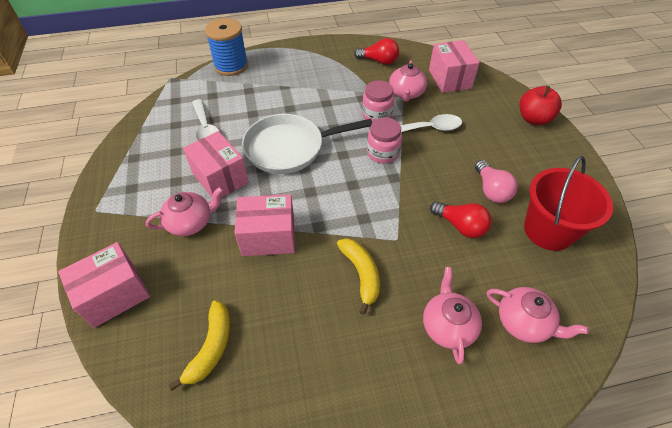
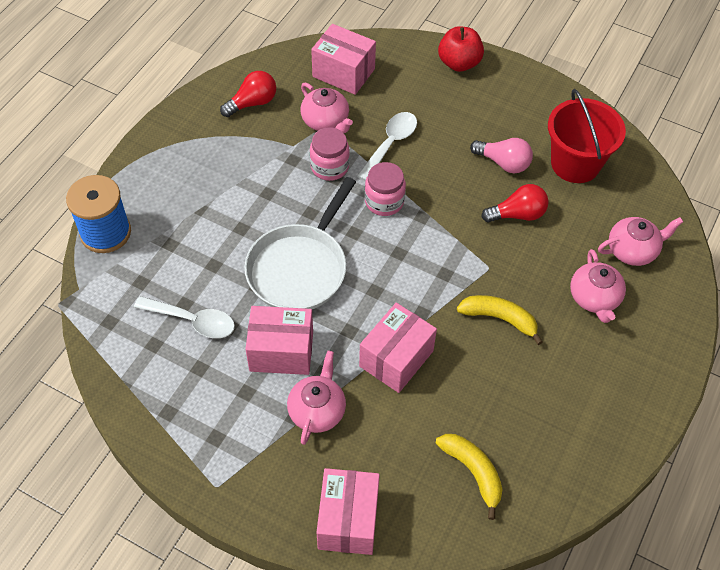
camera: 50 degrees left, 5 degrees up
pink teapot [423,267,482,364] -> pink teapot turned 135 degrees counterclockwise [570,249,626,323]

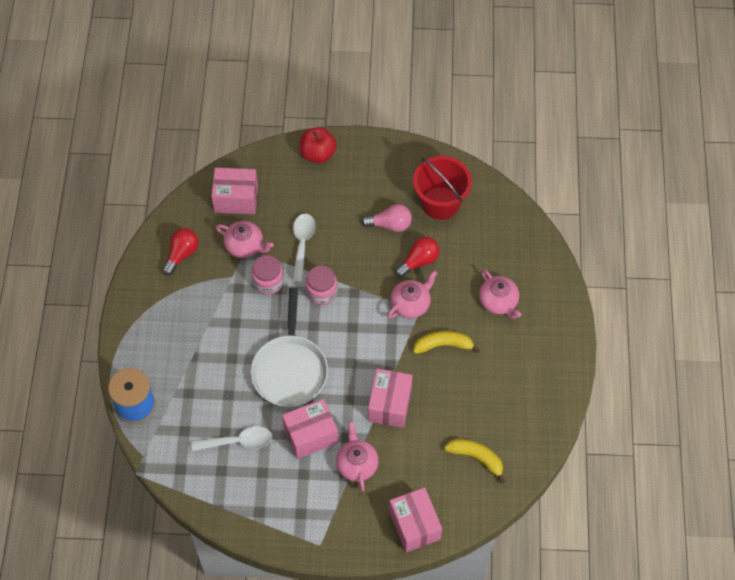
camera: 25 degrees left, 5 degrees up
pink teapot [598,217,683,266] -> pink teapot moved to [387,270,437,319]

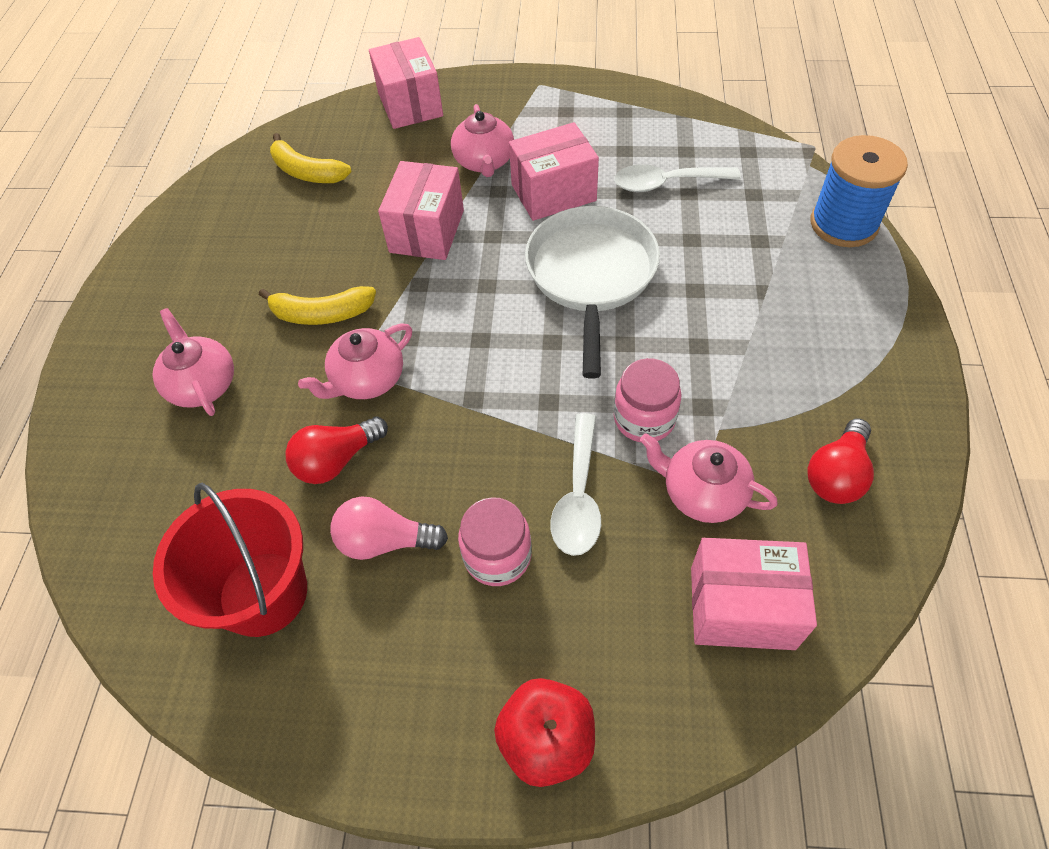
camera: 175 degrees left, 5 degrees down
pink jar [306,266,337,305] -> pink jar moved to [458,497,532,586]

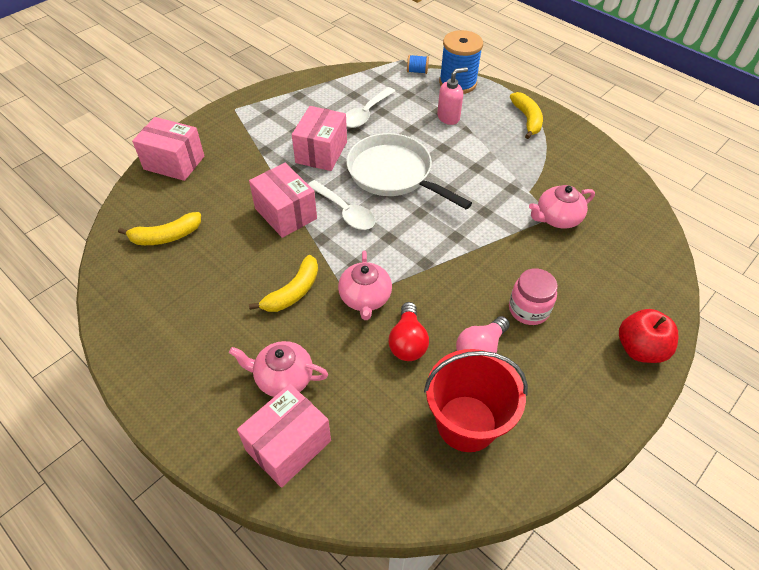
camera: 55 degrees left, 5 degrees down
pink teapot [451,104,514,177] -> none
white spoon [550,413,601,556] -> white spoon moved to [308,180,375,230]
pink jar [614,358,681,442] -> none
pink box [691,538,817,650] -> pink box moved to [237,384,331,488]
red light bulb [808,419,874,504] -> none
none -> blue spool [407,55,429,74]
none -> pink soap dispenser [437,67,468,125]
none -> yellow banana [510,92,543,139]

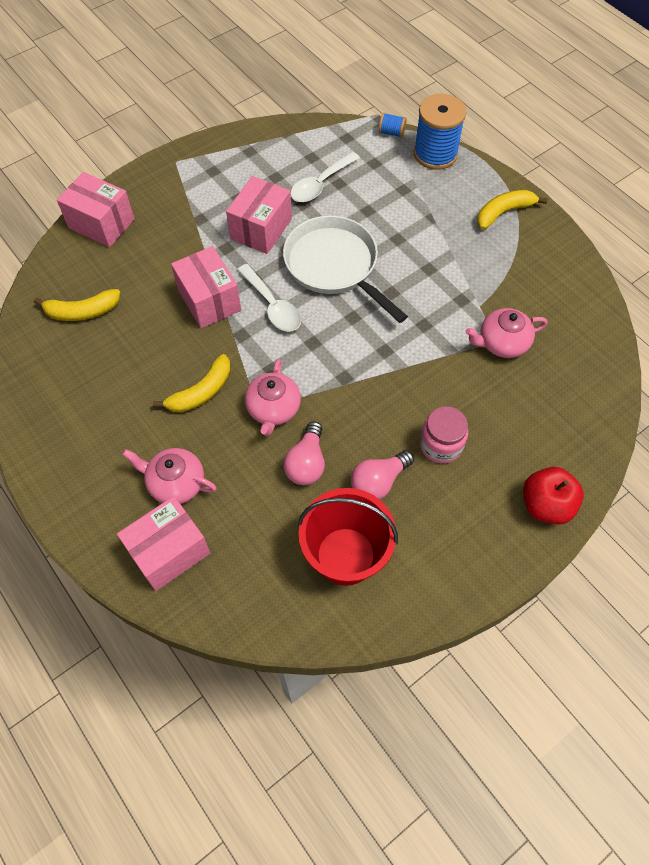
camera: 10 degrees right, 10 degrees up
red light bulb [389,302,429,361] -> pink light bulb [283,421,325,485]
pink soap dispenser [437,67,468,125] -> none
yellow banana [510,92,543,139] -> yellow banana turned 120 degrees counterclockwise [477,190,548,230]

